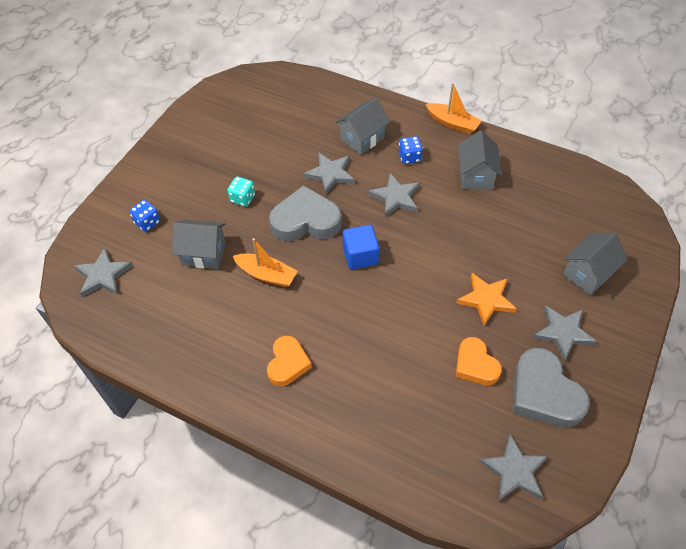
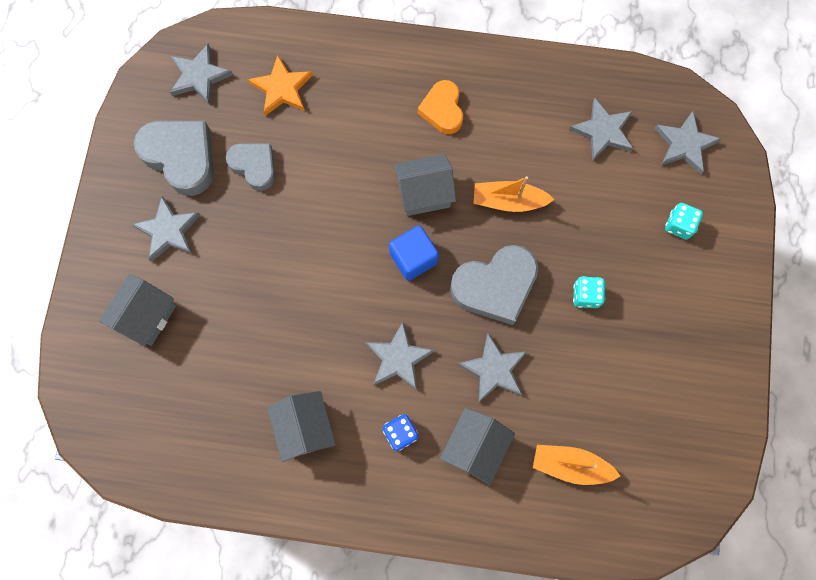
camera: 160 degrees right, 20 degrees up
blue dice [129,200,160,232] -> turquoise dice [665,203,703,239]
grey house [172,220,226,269] -> grey house moved to [394,154,456,216]
orange boat [426,83,482,134] -> orange boat moved to [533,445,620,485]
orange star [456,273,517,326] -> orange star moved to [248,55,313,116]
orange heart [456,337,502,385] -> grey heart [226,143,275,191]
none -> grey star [569,98,633,161]

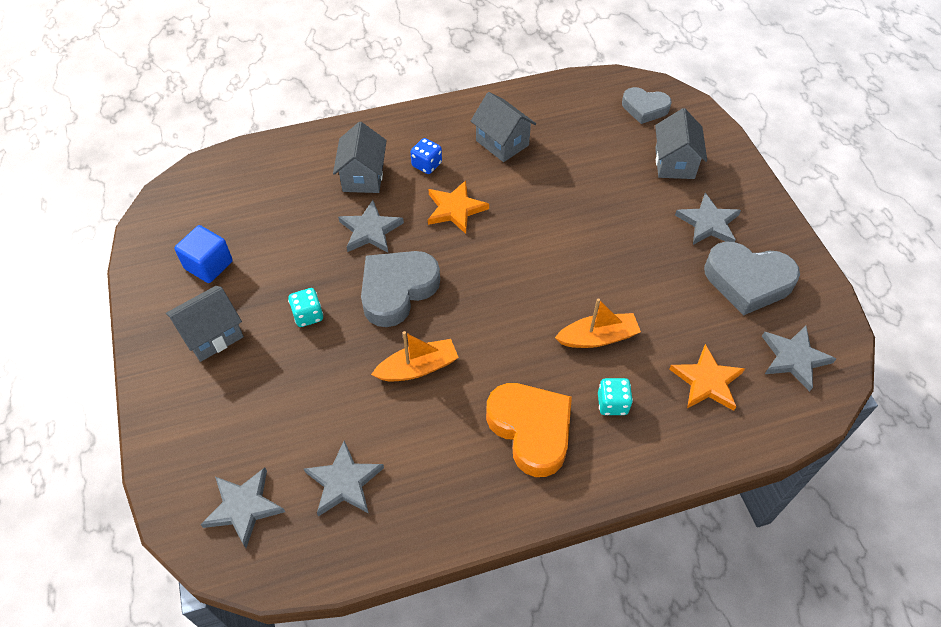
camera: 155 degrees right, 20 degrees down
grey heart [226,143,275,191] -> grey heart moved to [622,87,671,124]
grey star [365,322,435,390] -> orange star [428,180,489,234]
blue cube [389,225,439,281] -> blue cube moved to [174,225,233,283]
grey house [394,154,456,216] -> grey house moved to [166,286,244,362]
orange heart [418,80,463,134] -> orange heart [486,383,572,477], size x1.58
orange boat [533,445,620,485] -> orange boat moved to [555,298,641,348]
turquoise dice [665,203,703,239] -> turquoise dice moved to [598,378,633,415]

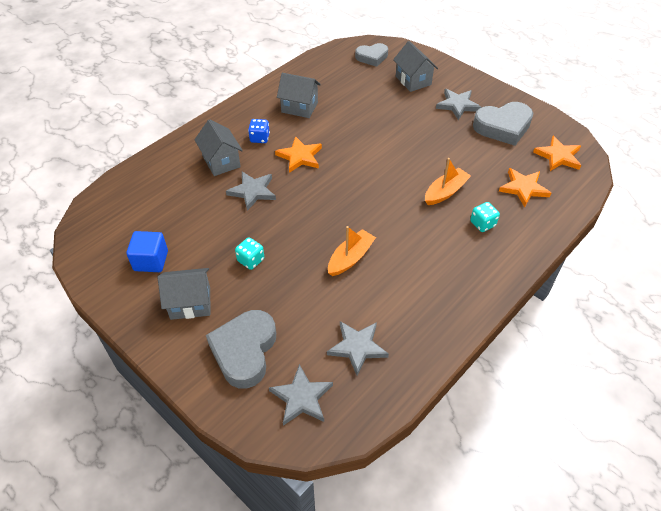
camera: 30 degrees left, 5 degrees down
grey house [166,286,244,362] -> grey house turned 60 degrees clockwise [158,268,210,320]
grey heart [361,251,440,327] -> grey heart moved to [206,310,276,389]
orange heart [486,383,572,477] -> none
grey star [762,326,836,392] -> orange star [533,136,581,171]

